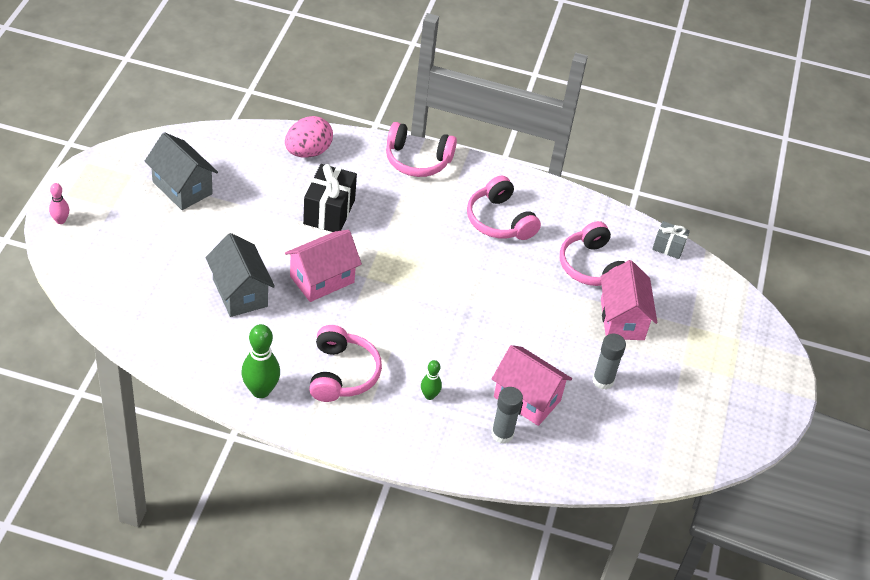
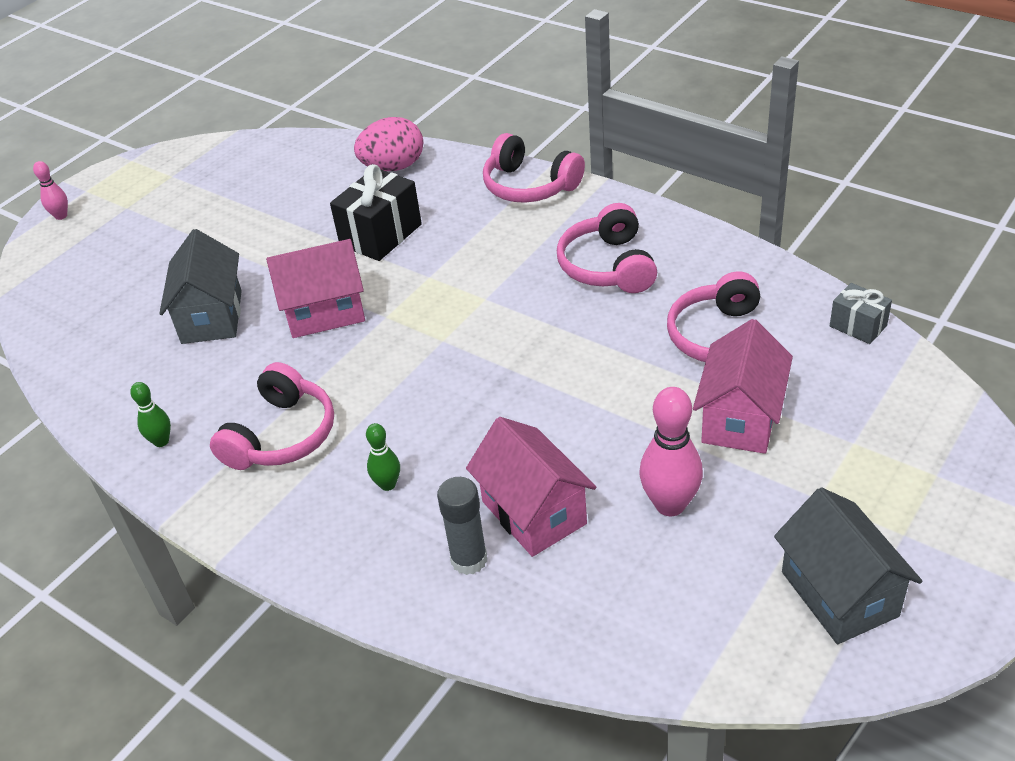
camera: 30 degrees right, 5 degrees down
grey house [145,132,218,210] -> grey house moved to [774,487,922,644]
green bowling pin [241,324,280,398] -> green bowling pin [130,382,171,447], size x0.56
grey glue stick [592,334,626,390] -> pink bowling pin [639,387,703,516]

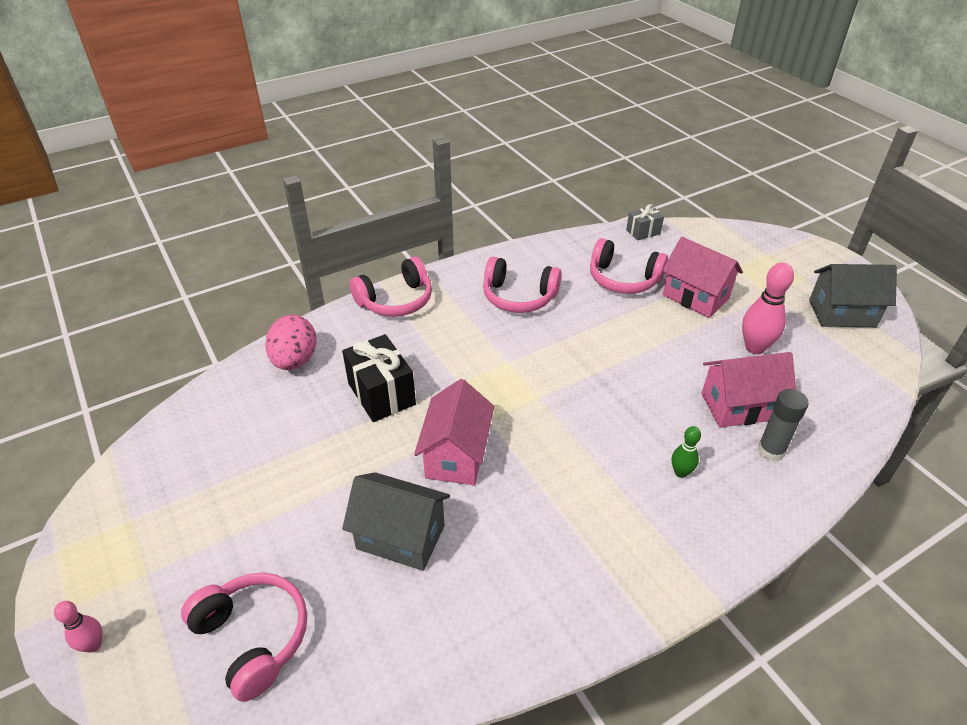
camera: 70 degrees left, 0 degrees up
green bowling pin [130,382,171,447] -> none
pink headphones [210,362,334,470] -> pink headphones moved to [181,573,307,702]

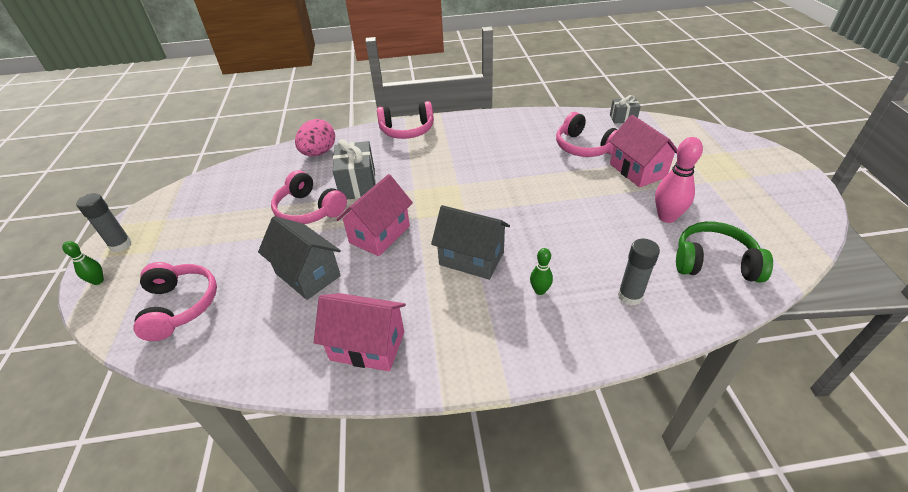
camera: 25 degrees right, 0 degrees up
pink bowling pin [54,601,102,653] -> green bowling pin [62,241,104,285]
black gift [342,334,416,422] -> grey gift [333,139,376,199]
pink headphones [483,257,562,313] -> pink headphones moved to [271,170,347,224]
pink house [701,352,796,428] -> pink house moved to [313,293,406,371]
grey house [809,264,897,327] -> grey house moved to [431,205,510,280]
none -> grey glue stick [76,193,132,252]
none -> green headphones [676,222,773,283]

